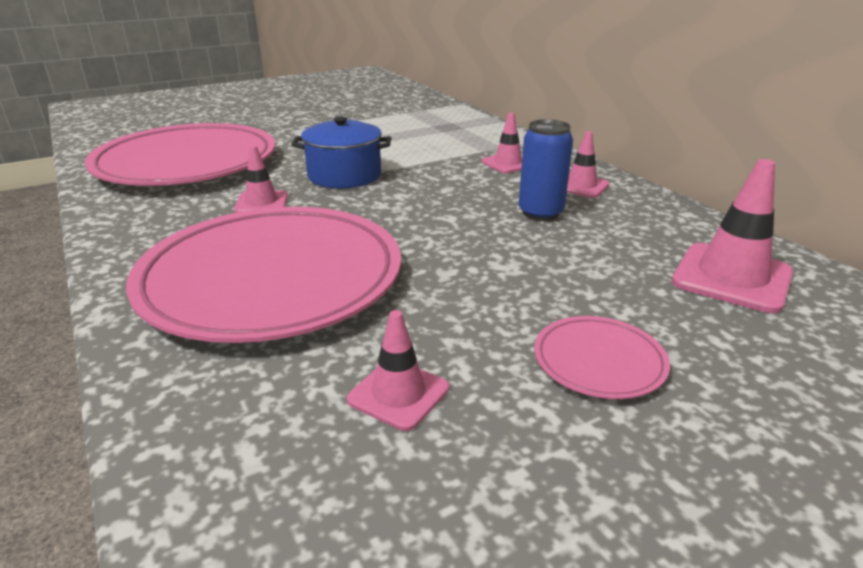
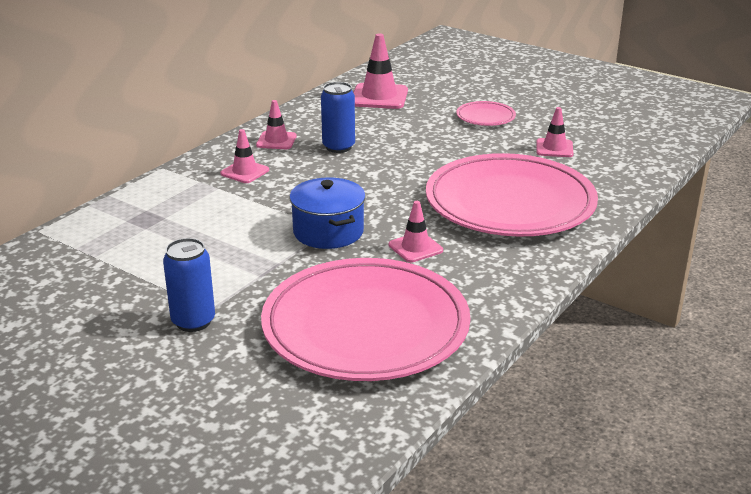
camera: 115 degrees left, 0 degrees up
none -> blue can [163,238,215,332]

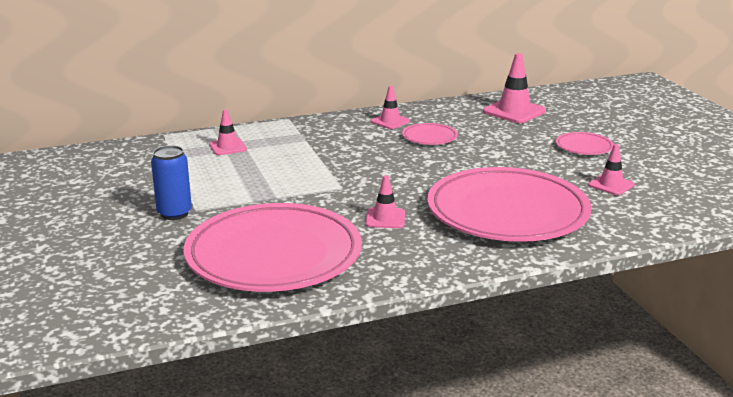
camera: 35 degrees right, 5 degrees down
pink traffic cone [220,129,269,183] -> pink traffic cone moved to [209,109,247,155]
blue pot [289,177,366,249] -> none
blue can [321,82,355,153] -> pink plate [402,123,458,145]

